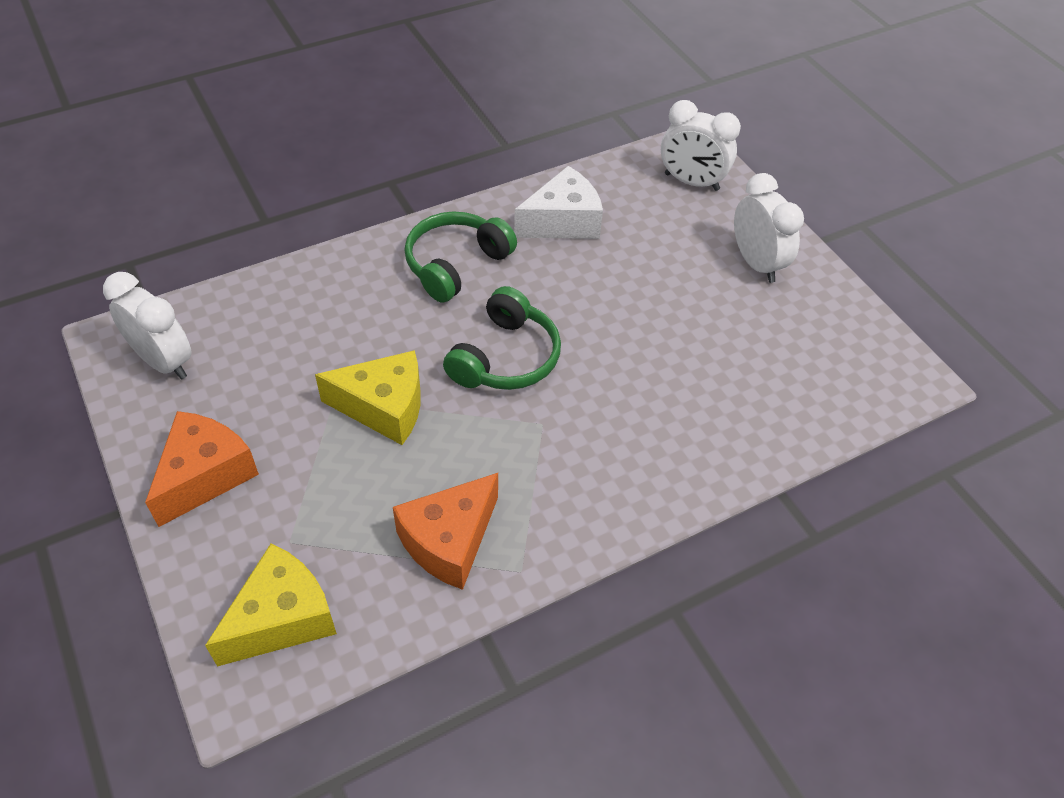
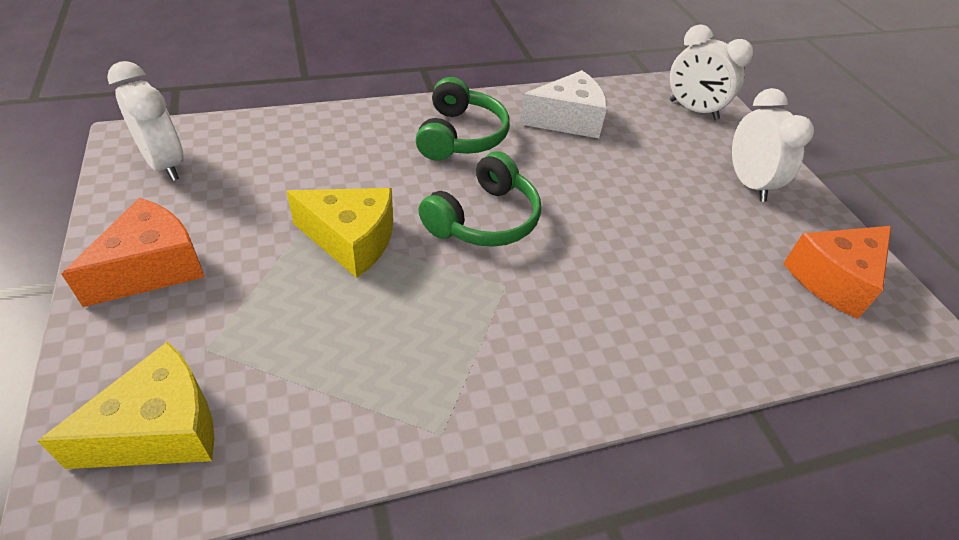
camera: 10 degrees right, 5 degrees down
orange cheese [393,473,498,590] -> orange cheese moved to [783,226,891,319]
green headphones [405,211,517,302] -> green headphones turned 135 degrees clockwise [416,77,510,161]

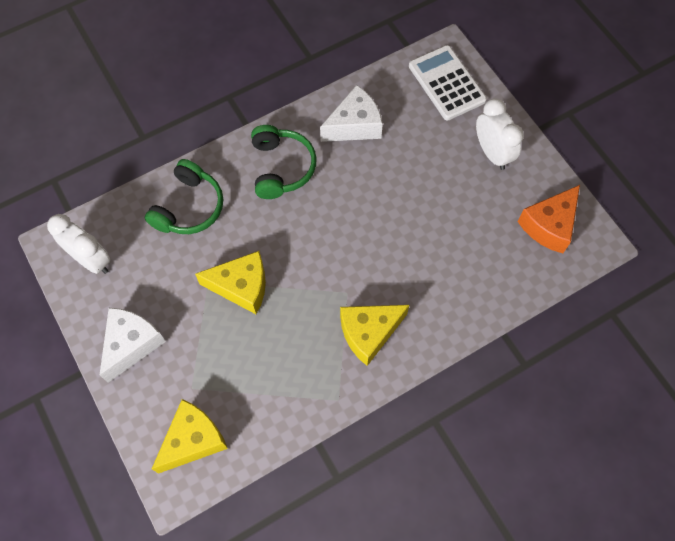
camera: 10 degrees left, 20 degrees up
orange cheese [62,198,205,307] -> white cheese [100,308,166,383]
green headphones [418,151,541,247] -> green headphones moved to [145,159,223,234]
white clock [670,24,753,120] -> white calculator [409,45,487,120]
none -> yellow cheese [340,305,409,366]

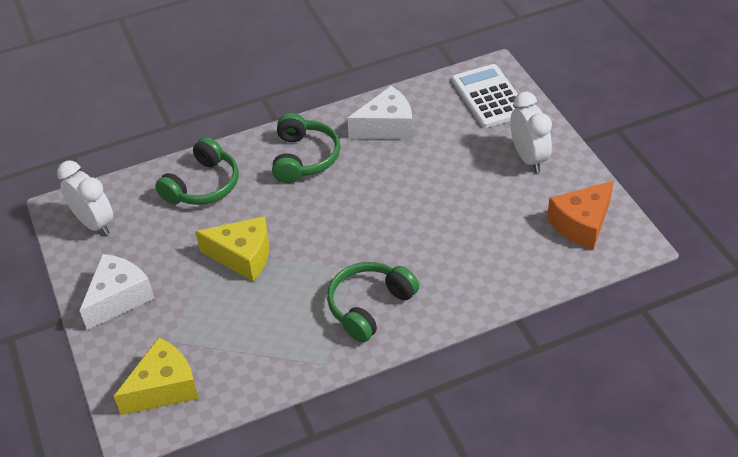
camera: 10 degrees right, 20 degrees down
yellow cheese [340,305,409,366] -> green headphones [327,262,419,342]

